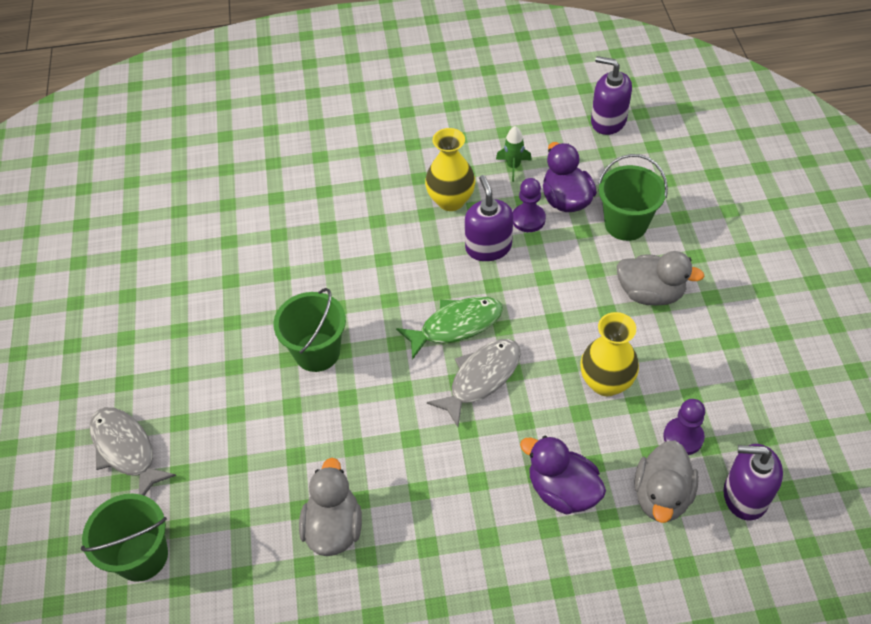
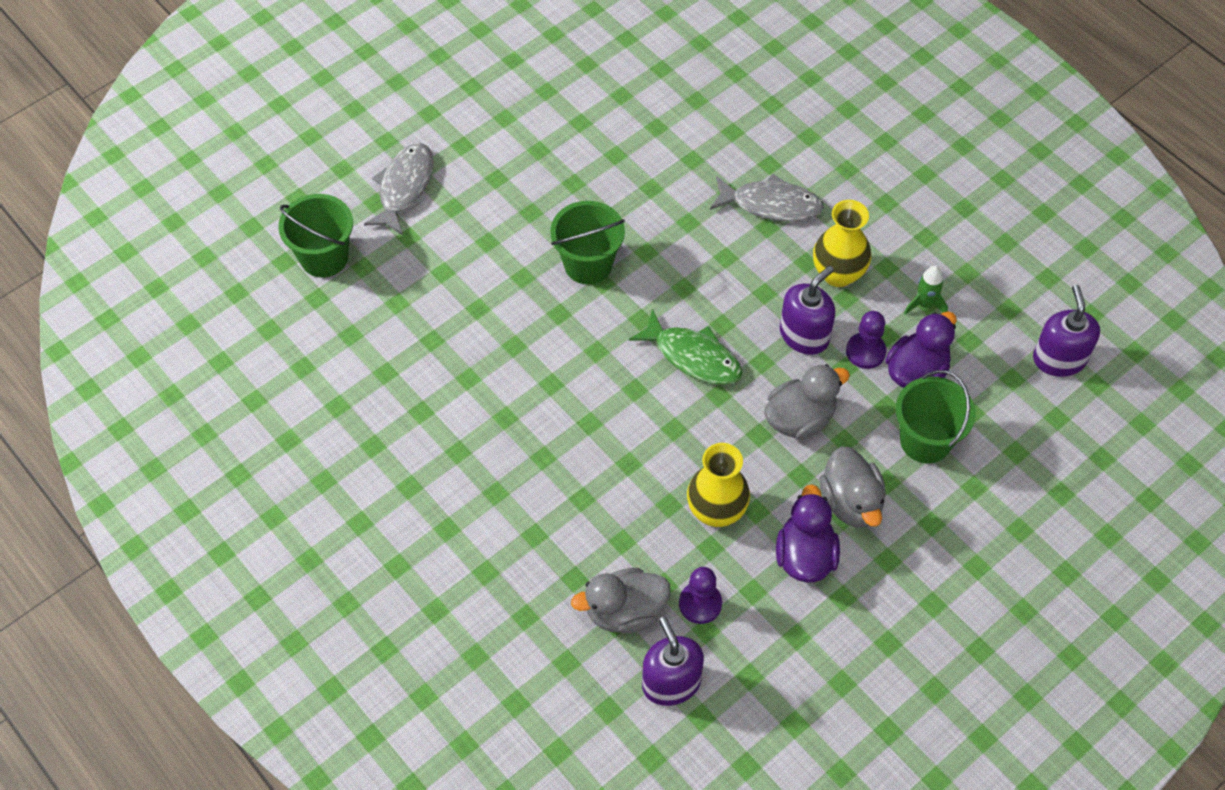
camera: 55 degrees right, 5 degrees up
grey duck [299,458,362,556] -> grey duck moved to [764,364,850,440]
grey fish [427,339,521,427] -> grey fish moved to [710,174,824,222]
purple duck [520,436,606,515] -> purple duck moved to [776,484,840,583]

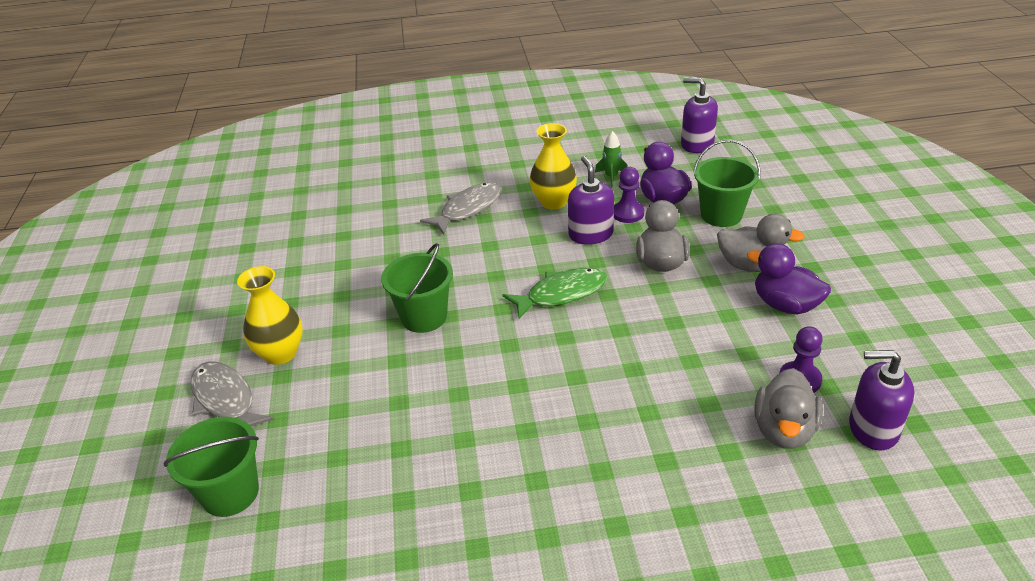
camera: 55 degrees left, 20 degrees down
yellow vase [687,443,750,527] -> yellow vase moved to [237,266,303,365]

